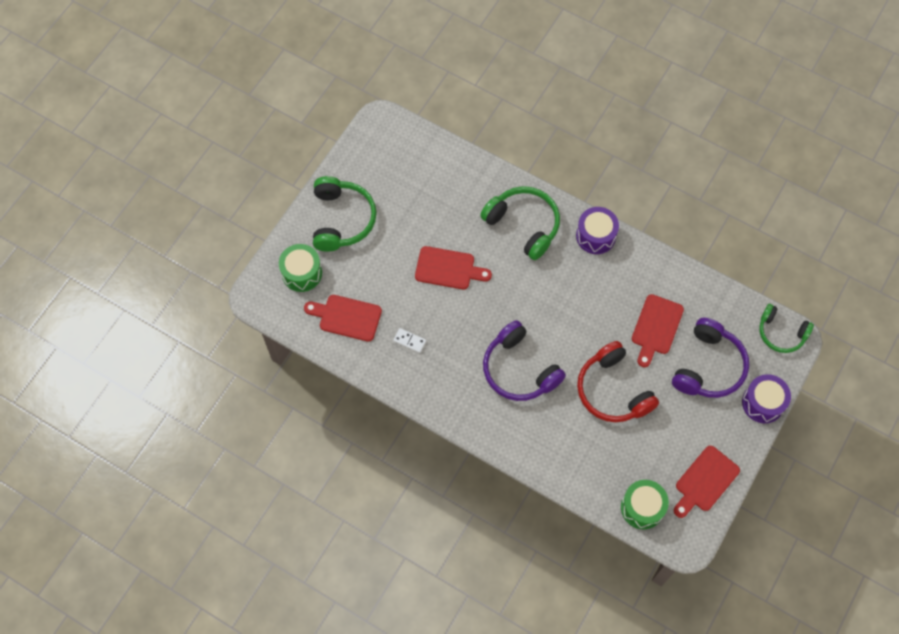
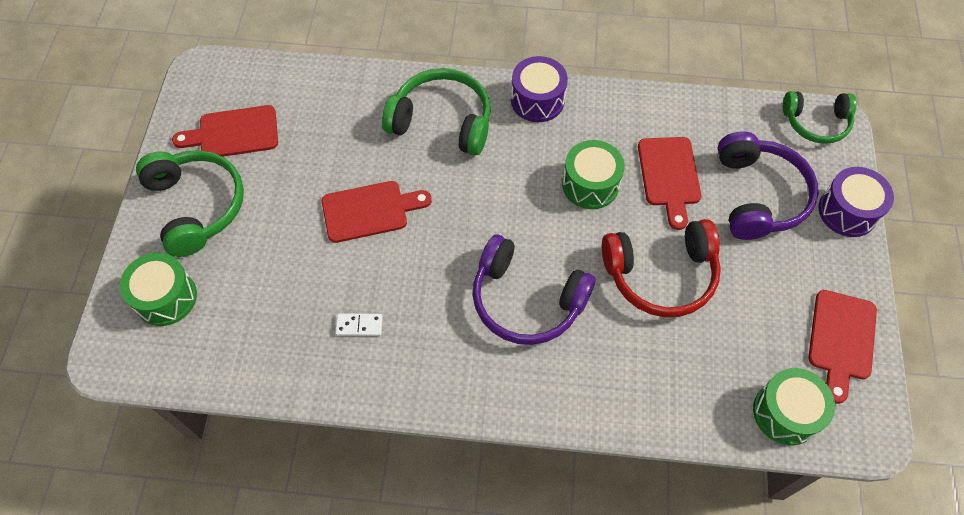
camera: 25 degrees left, 5 degrees down
red cutting board [304,295,382,342] -> red cutting board moved to [172,105,278,157]
red headphones [577,341,659,422] -> red headphones turned 45 degrees counterclockwise [602,219,721,317]
none -> green drum [562,140,625,209]

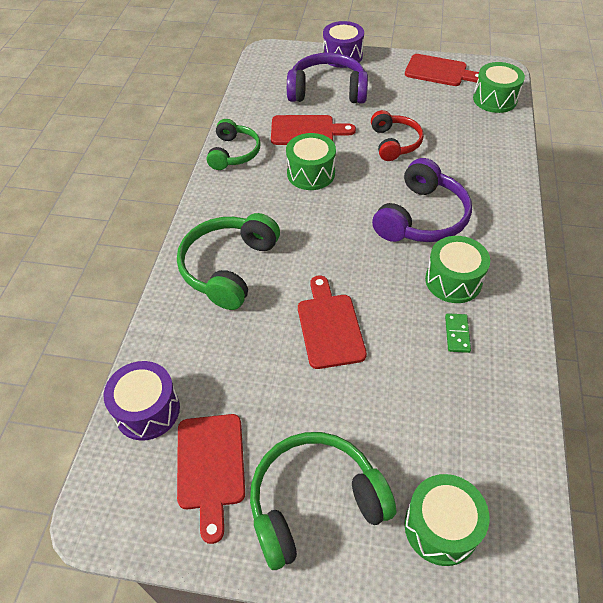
camera: 85 degrees left, 10 degrees down
white domino [335,313,383,336] -> green domino [445,313,471,353]
purple drum [511,56,568,122] -> purple drum moved to [104,361,180,441]
red headphones [602,219,721,317] -> red headphones [371,110,424,161], size x0.66
green headphones [783,91,857,144] -> green headphones moved to [207,119,261,170]
none -> green drum [425,236,490,303]

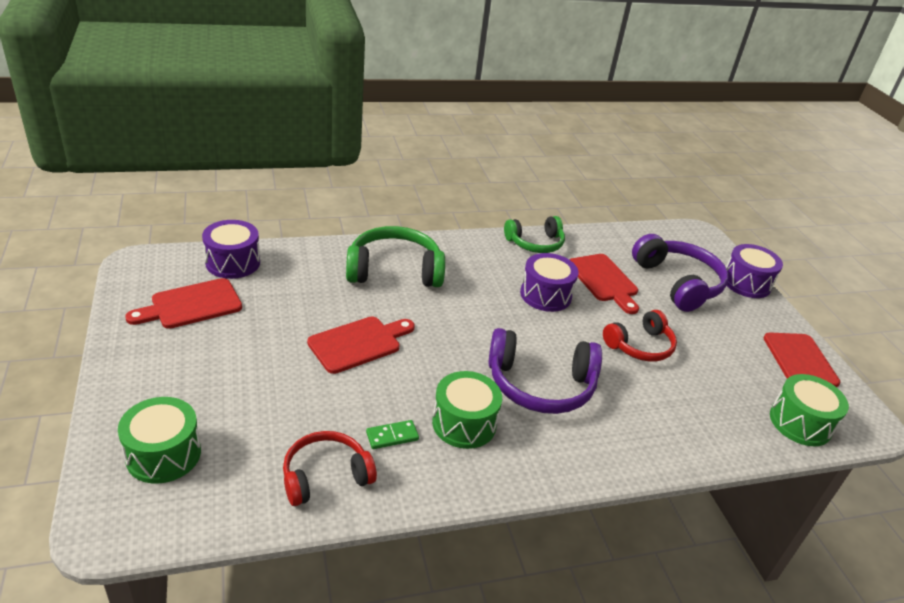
camera: 60 degrees right, 15 degrees down
green headphones [250,432,396,570] -> none
green drum [286,133,336,190] -> purple drum [520,253,579,312]
none -> red headphones [283,431,377,506]

